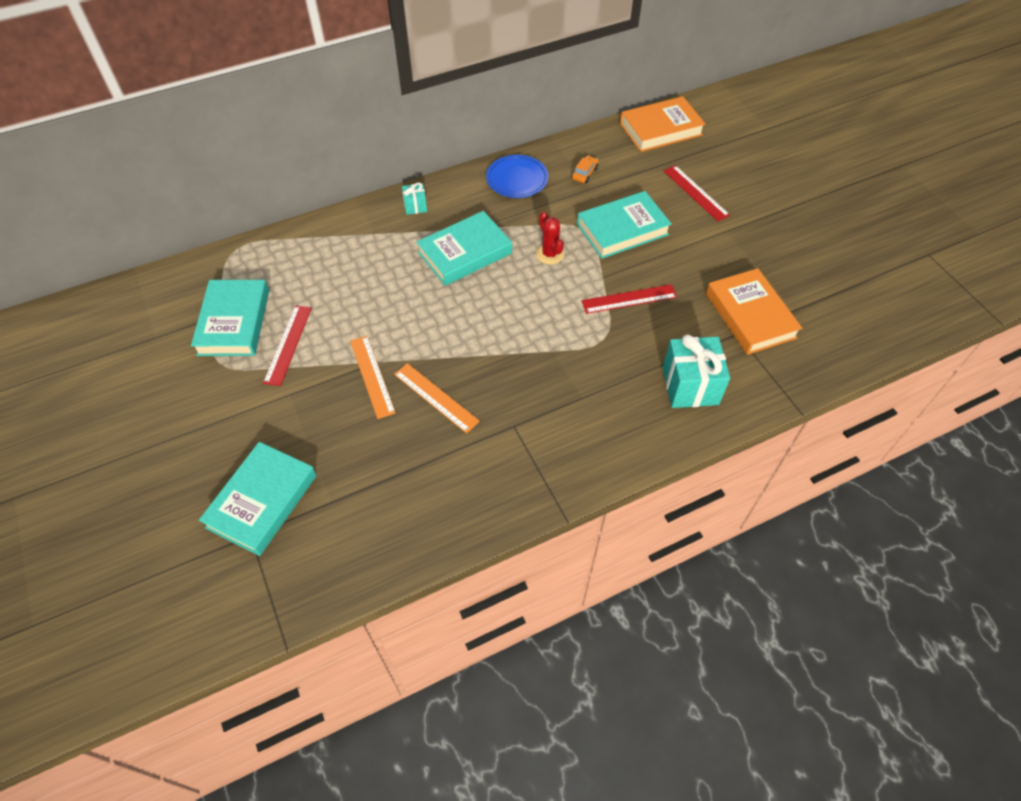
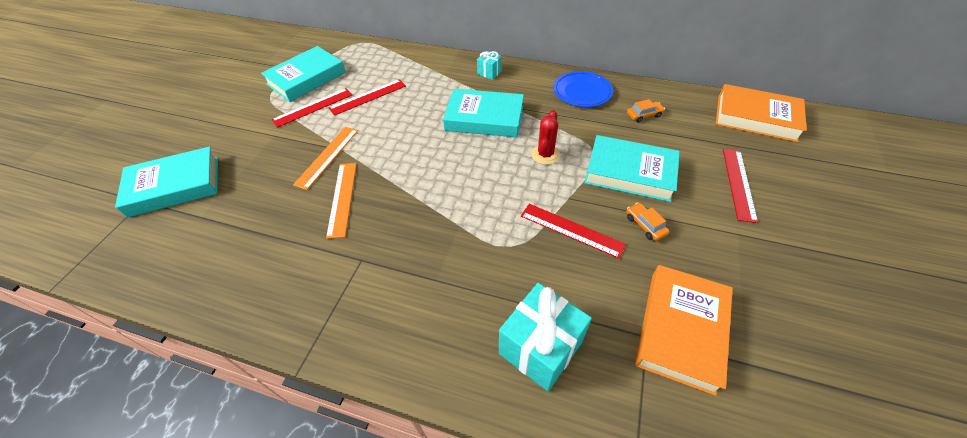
camera: 45 degrees right, 5 degrees down
none -> red ruler [329,79,406,116]
none -> orange car [626,202,670,241]

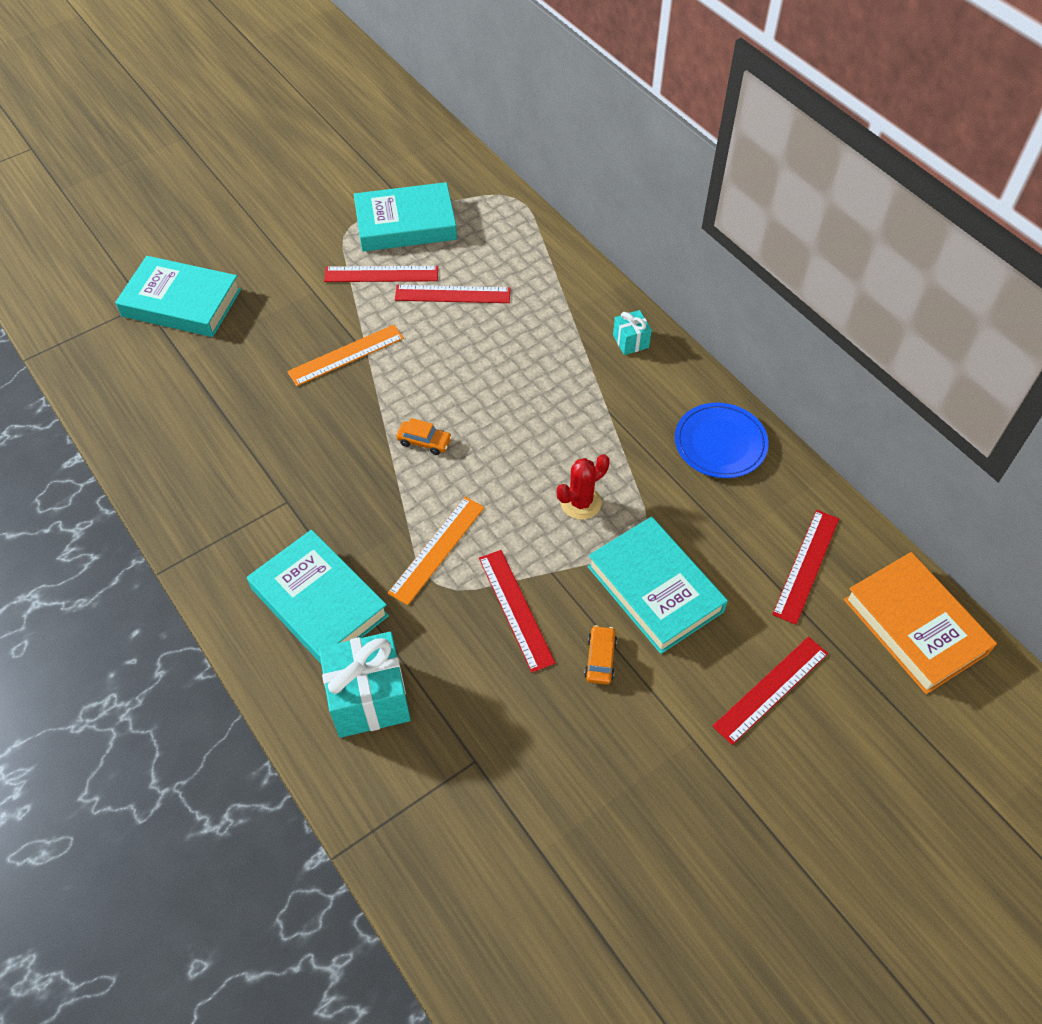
camera: 35 degrees right, 5 degrees up
orange ruler [326,163,356,239] -> orange ruler moved to [388,497,485,605]
turquoise book [443,89,524,137] -> turquoise book moved to [247,530,389,664]
orange car [627,99,665,123] -> orange car moved to [396,418,452,455]
orange book [635,265,733,396] -> none
none -> red ruler [772,510,839,625]

